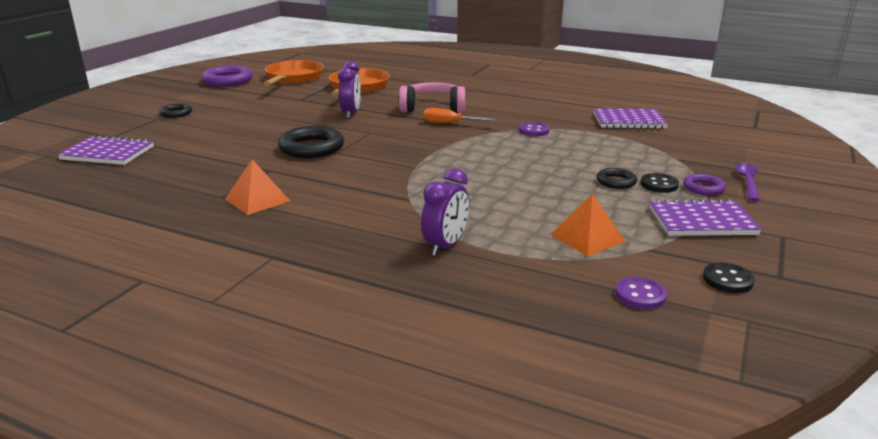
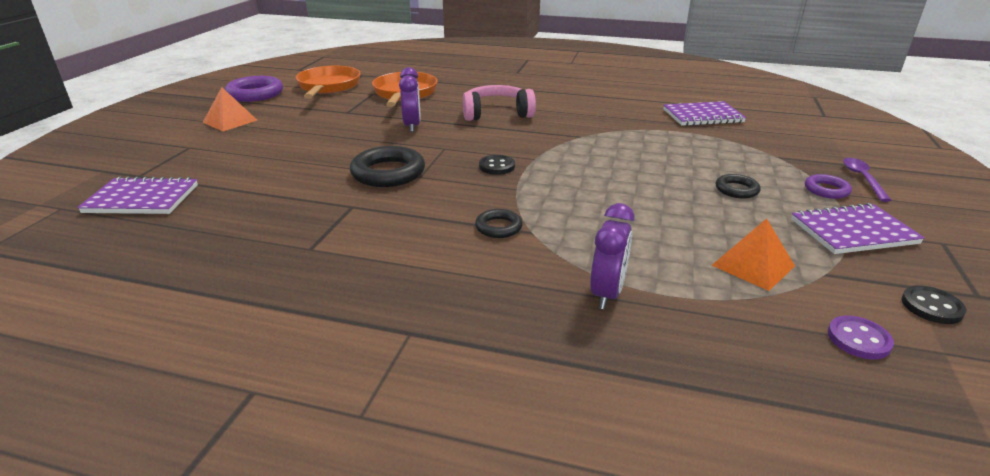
camera: 10 degrees left, 5 degrees up
black ring [159,103,192,118] -> black ring moved to [475,209,523,238]
orange pyramid [225,159,290,215] -> orange pyramid moved to [202,87,257,131]
orange screwdriver [423,108,496,123] -> none
purple button [519,122,550,136] -> none
black button [640,173,679,193] -> black button moved to [479,155,515,175]

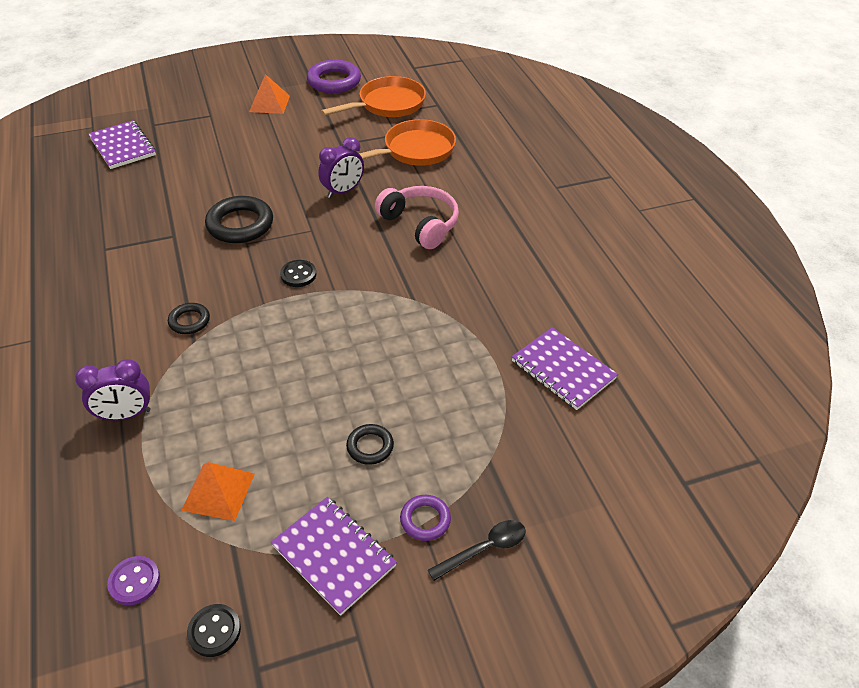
camera: 55 degrees right, 15 degrees up
purple spoon [843,158,892,202] -> black spoon [428,520,525,581]

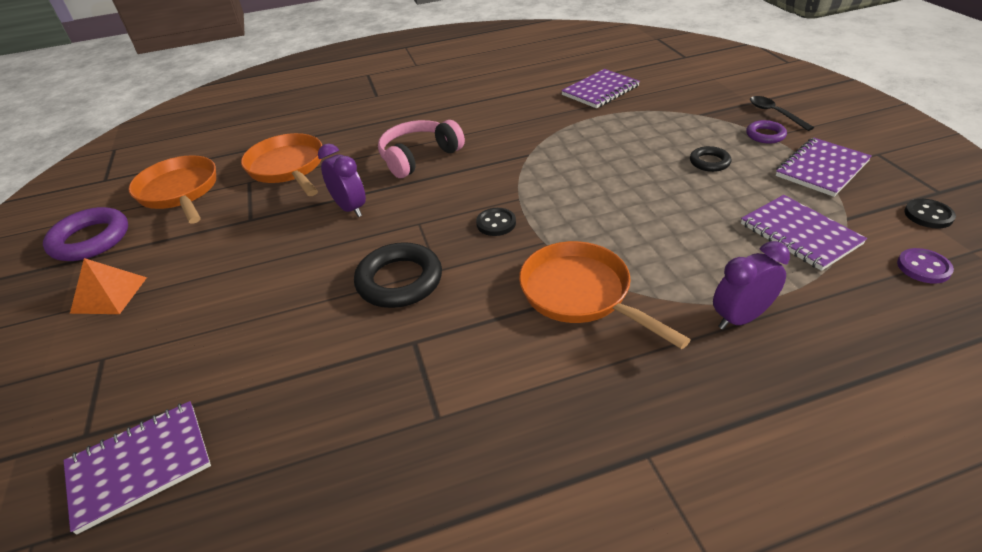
camera: 85 degrees left, 5 degrees down
purple clock [75,359,151,421] -> purple clock turned 105 degrees counterclockwise [713,241,790,329]
black ring [168,303,210,334] -> orange pan [519,241,691,349]
orange pyramid [181,462,255,521] -> purple notebook [741,195,867,271]

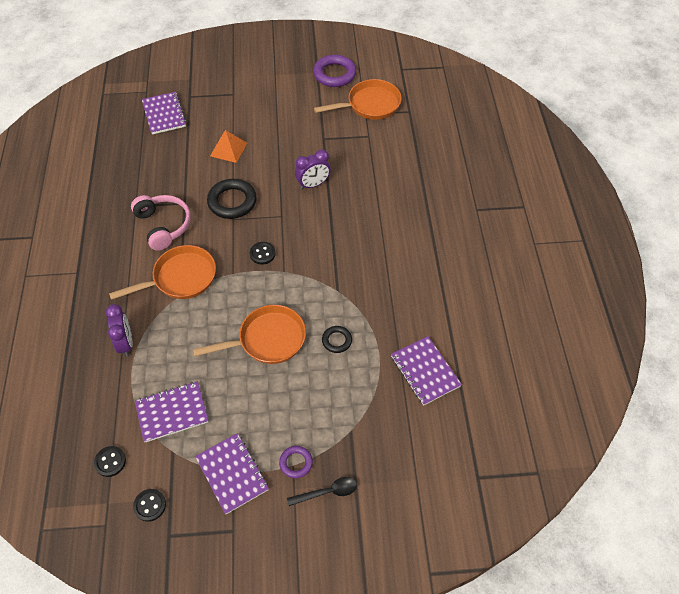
camera: 100 degrees right, 15 degrees up
orange pyramid [70,258,147,314] -> orange pyramid moved to [210,130,247,163]
orange pan [241,133,322,196] -> orange pan moved to [193,305,306,364]
pink headphones [378,120,465,178] -> pink headphones moved to [131,195,191,251]
black ring [690,146,732,172] -> black ring moved to [322,326,352,353]
purple button [897,248,954,284] -> black button [94,446,126,477]

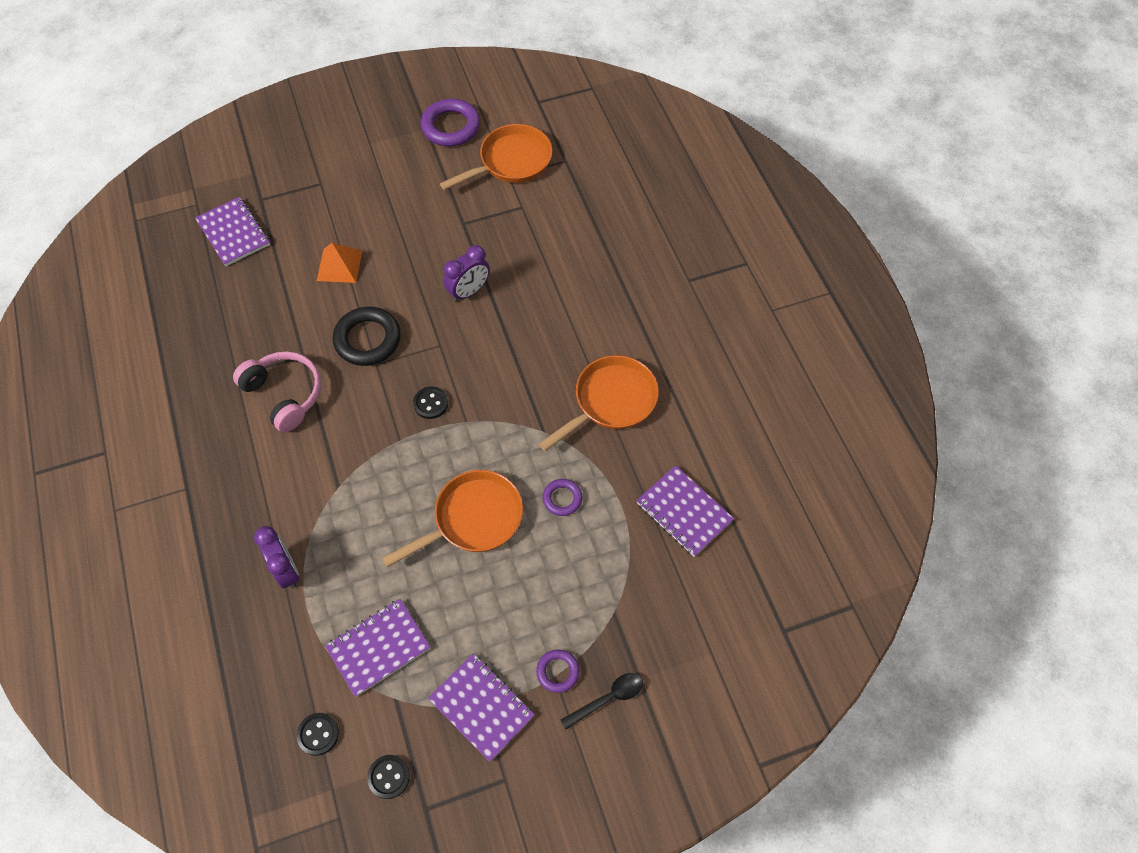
camera: 15 degrees left, 5 degrees up
orange pan [109,245,216,300] -> orange pan moved to [539,355,659,451]
black ring [322,326,352,353] -> purple ring [543,479,582,516]

